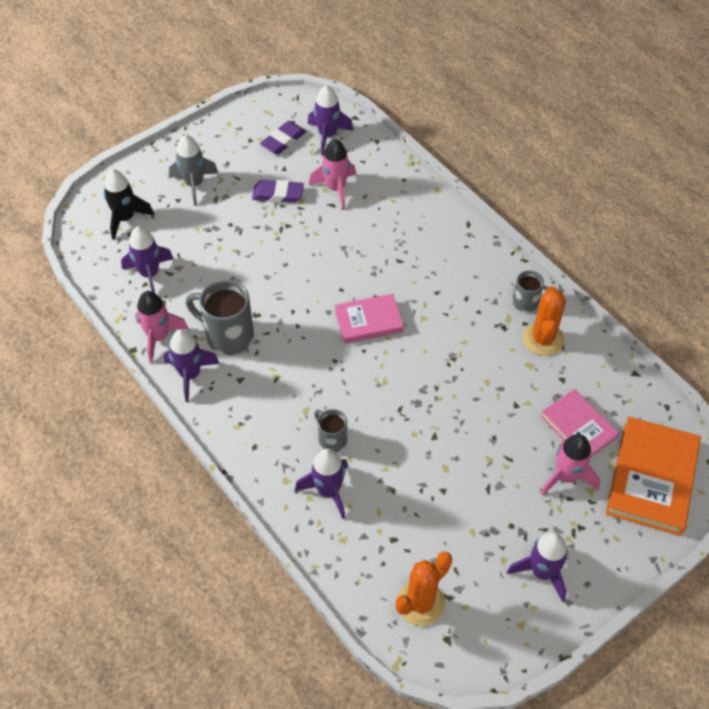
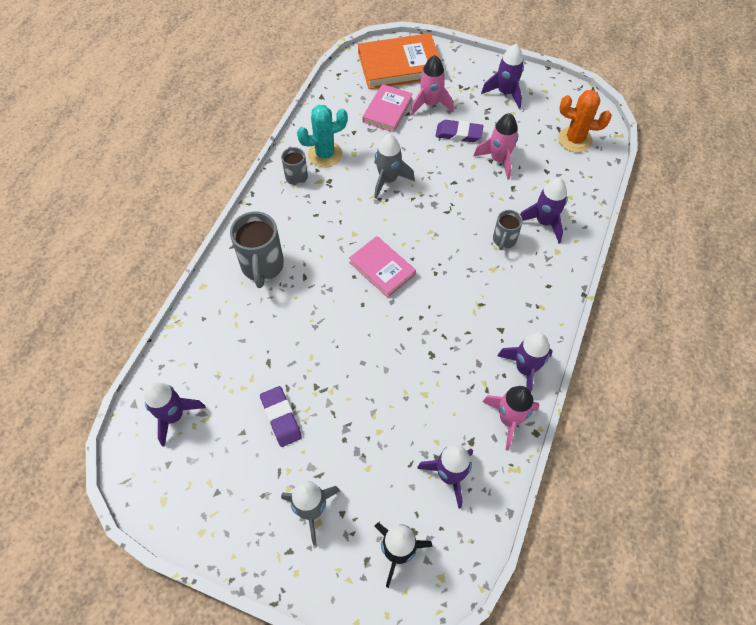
camera: 120 degrees left, 5 degrees up
grey mug [186,280,254,355] -> grey mug moved to [230,211,284,288]
purple eraser [260,121,306,155] -> purple eraser moved to [435,120,483,142]
pink rocket [309,139,356,209] -> pink rocket moved to [473,113,518,180]
orange cactus [523,286,566,356] -> turquoise cactus [297,105,348,167]
none -> grey rocket [374,134,415,199]

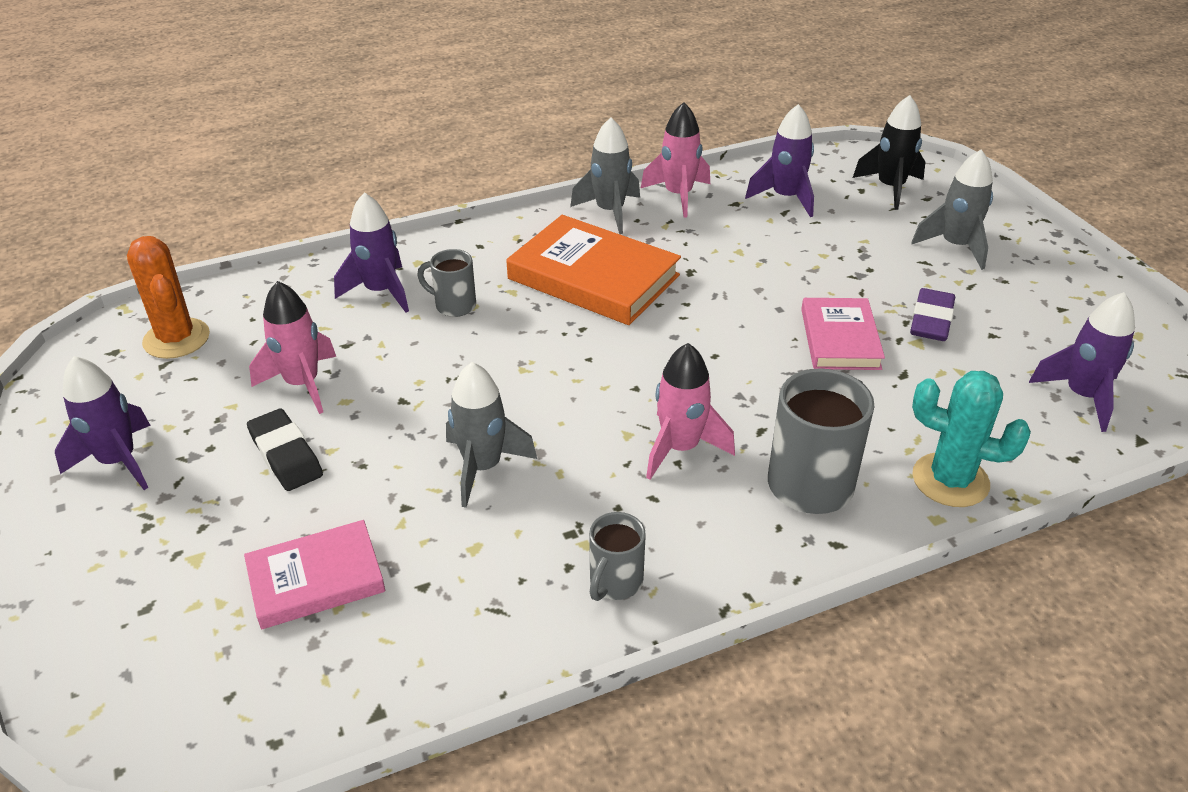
camera: 135 degrees left, 20 degrees down
turquoise cactus [297,105,348,167] -> turquoise cactus moved to [912,371,1031,507]
pink book [349,236,416,298] -> pink book moved to [801,298,885,370]
orange book [358,33,440,89] -> orange book moved to [506,215,681,325]
pink rocket [411,55,454,115] -> pink rocket moved to [646,343,735,480]
purple eraser [435,120,483,142] -> black eraser [247,409,323,491]
grey mug [493,210,523,250] -> grey mug turned 135 degrees counterclockwise [417,249,476,317]
purple rocket [497,333,553,392] -> grey rocket [570,118,640,234]

